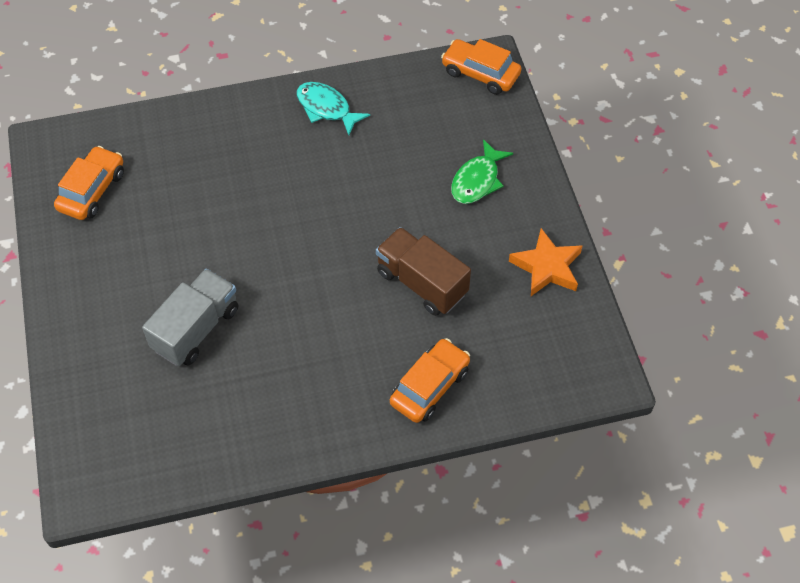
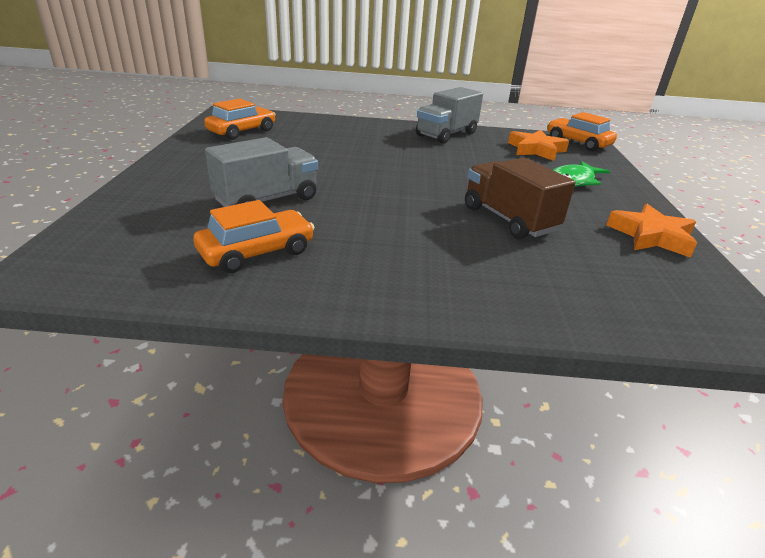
camera: 15 degrees right, 25 degrees down
turquoise fish [297,82,370,135] -> grey truck [416,87,483,144]
orange car [390,338,470,423] -> orange car moved to [193,200,315,273]
none -> orange star [508,130,569,161]

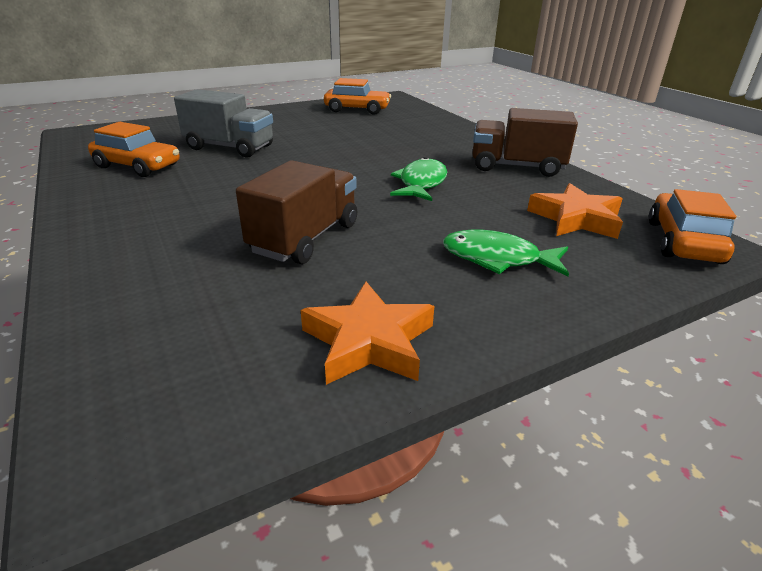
camera: 60 degrees right, 0 degrees up
grey truck [416,87,483,144] -> brown truck [472,108,578,177]
none -> green fish [390,157,447,201]

